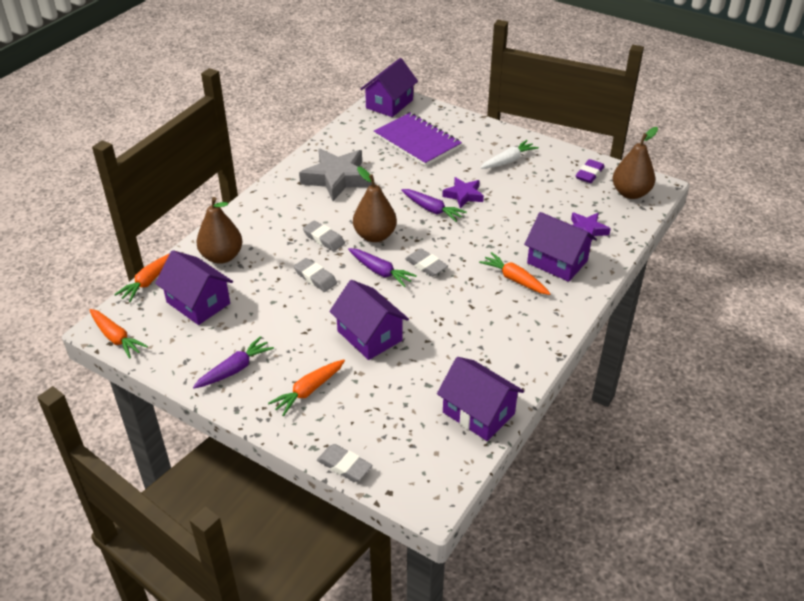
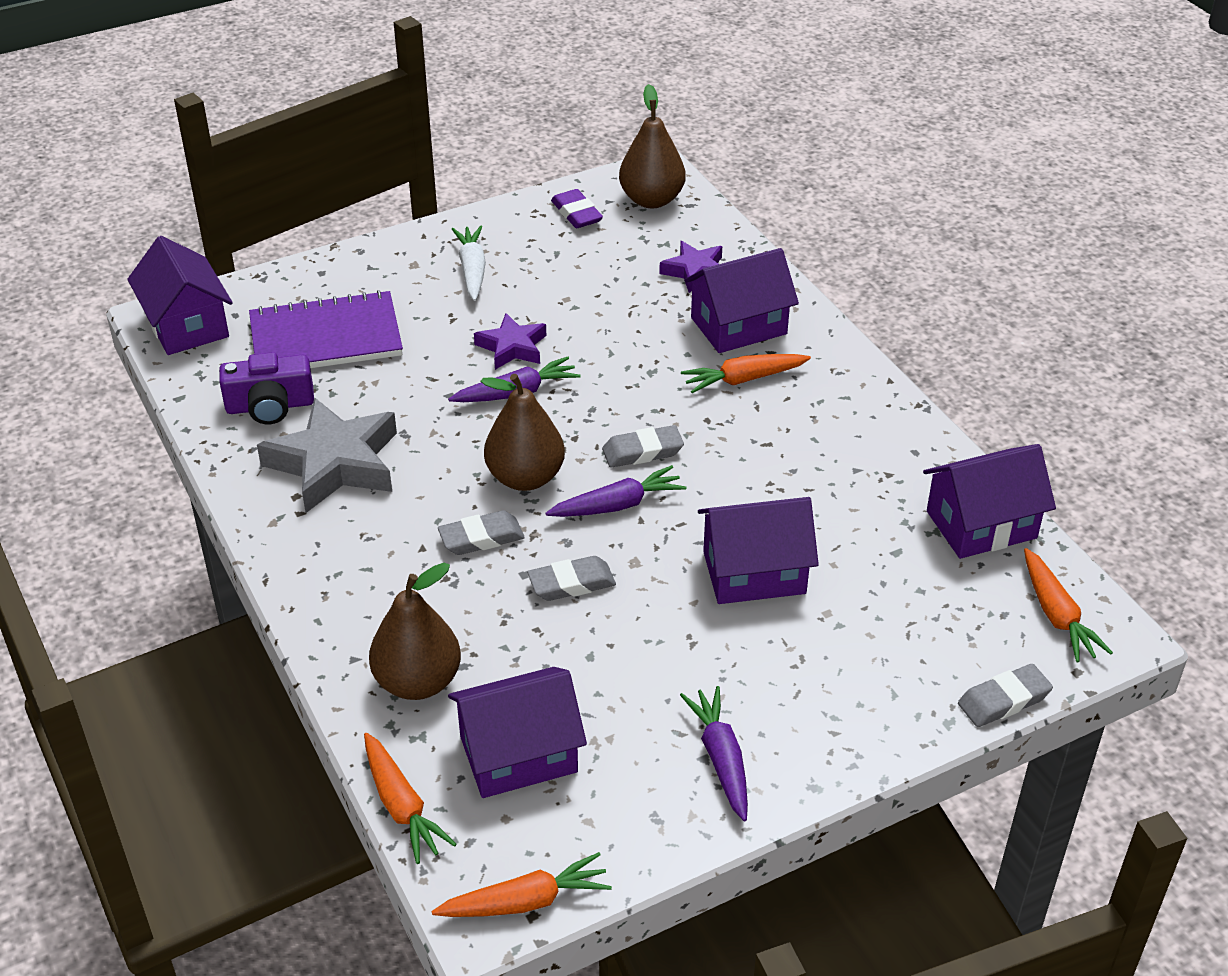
camera: 60 degrees left, 0 degrees up
orange carrot [268,359,345,416] -> orange carrot moved to [1024,548,1113,662]
none -> purple camera [219,352,314,424]

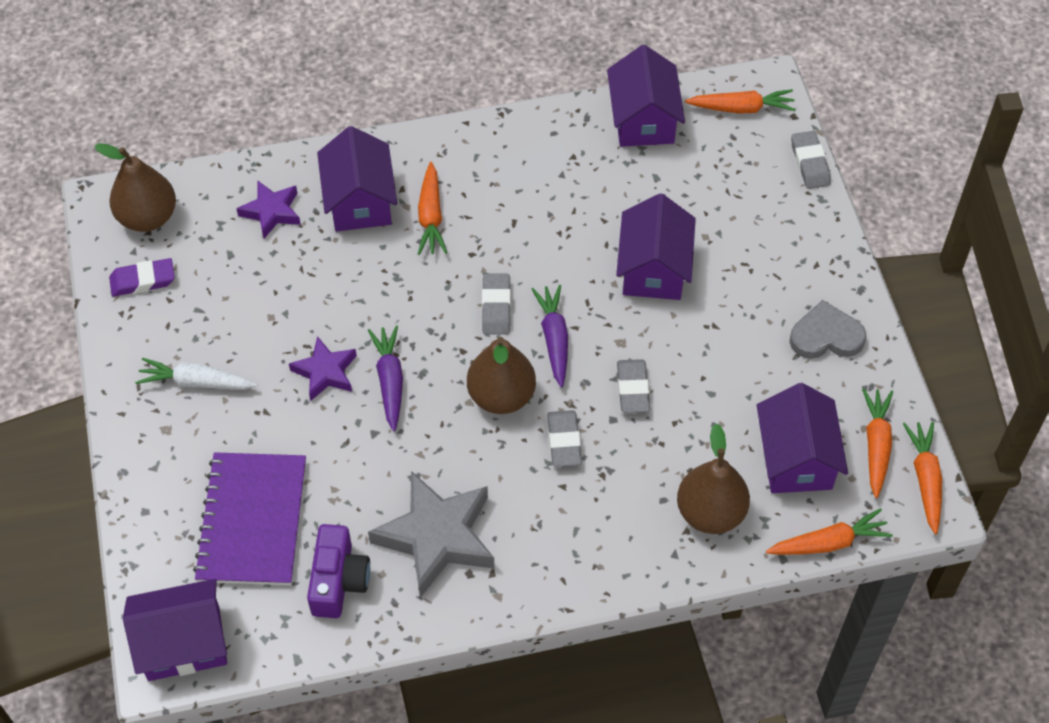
camera: 75 degrees left, 15 degrees up
purple carrot [680,686,748,821] -> grey heart [789,300,866,359]
none -> orange carrot [862,388,893,498]

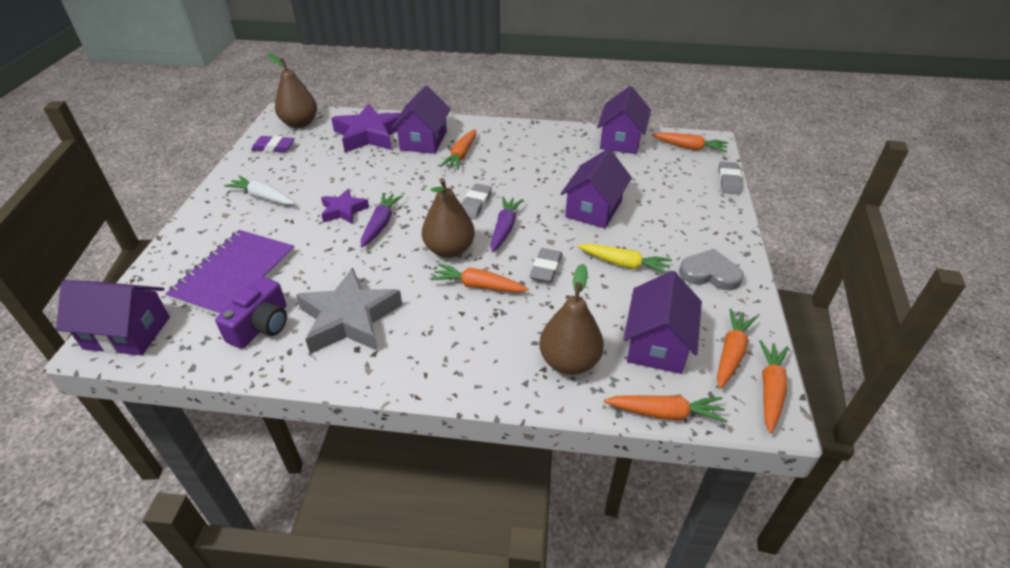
camera: 20 degrees right, 15 degrees down
purple star [236,181,301,238] -> purple star [331,103,401,153], size x1.78
grey eraser [547,410,582,467] -> orange carrot [431,264,529,292]
none -> yellow carrot [577,244,672,274]

